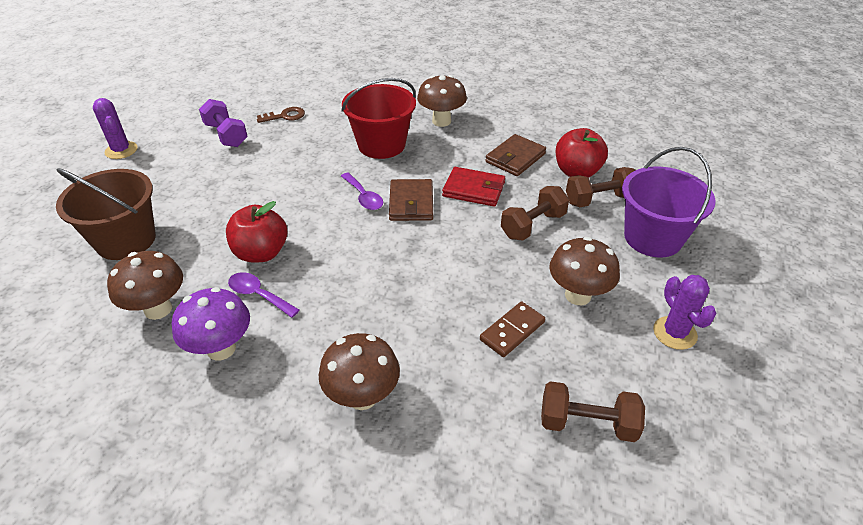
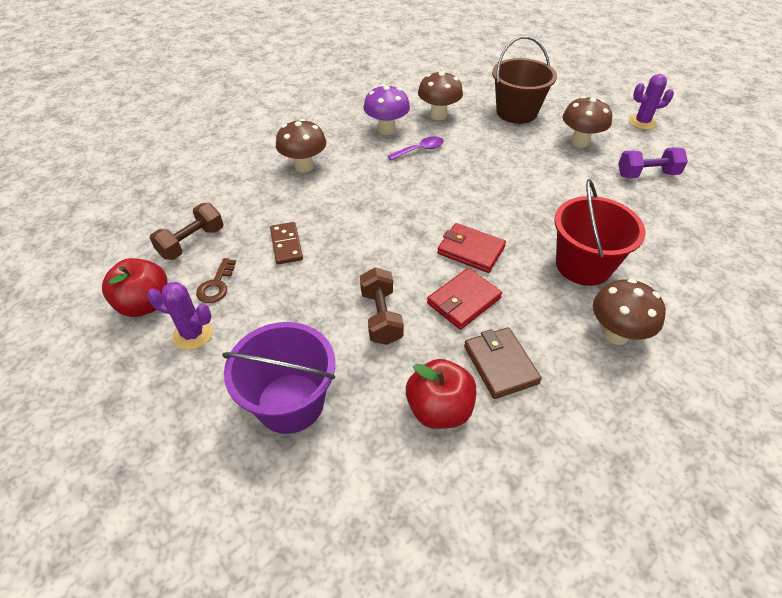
camera: 120 degrees right, 5 degrees up
red apple [226,201,287,263] -> red apple moved to [102,258,168,317]
brown key [257,107,305,123] -> brown key moved to [196,258,236,303]
purple spoon [341,173,383,210] -> none
brown wallet [389,179,433,221] -> red wallet [437,223,506,273]
brown mushroom [549,237,620,305] -> brown mushroom moved to [563,96,612,148]
brown dumbbell [566,167,636,207] -> none

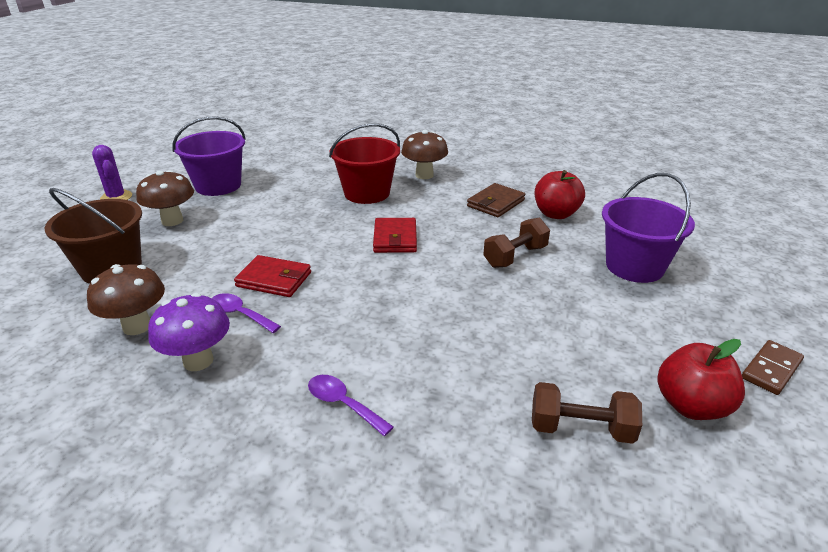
camera: 120 degrees left, 15 degrees down
purple cactus [147,282,213,350] -> none
brown key [196,258,236,303] -> none
brown domino [270,222,303,265] -> brown domino moved to [742,340,804,395]
brown mushroom [276,119,326,173] -> purple spoon [308,375,394,436]
red wallet [427,268,502,330] -> red wallet moved to [234,255,311,297]
purple dumbbell [618,147,688,178] -> purple bucket [172,116,246,196]

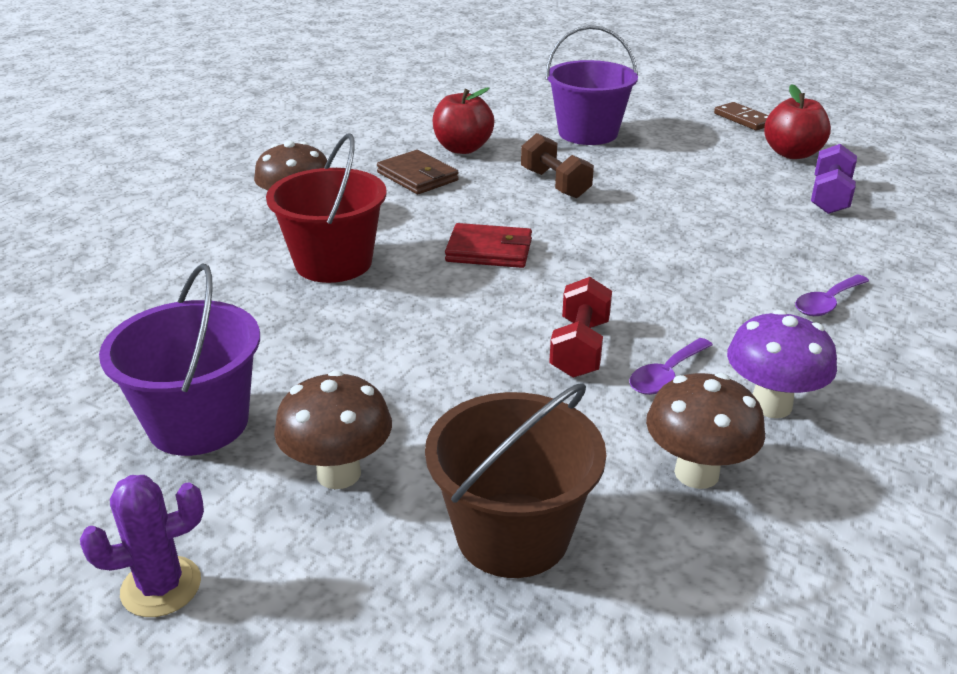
camera: 80 degrees left, 0 degrees up
red wallet [234,255,311,297] -> red dumbbell [549,277,612,378]
brown dumbbell [532,382,642,444] -> purple dumbbell [811,144,857,214]

